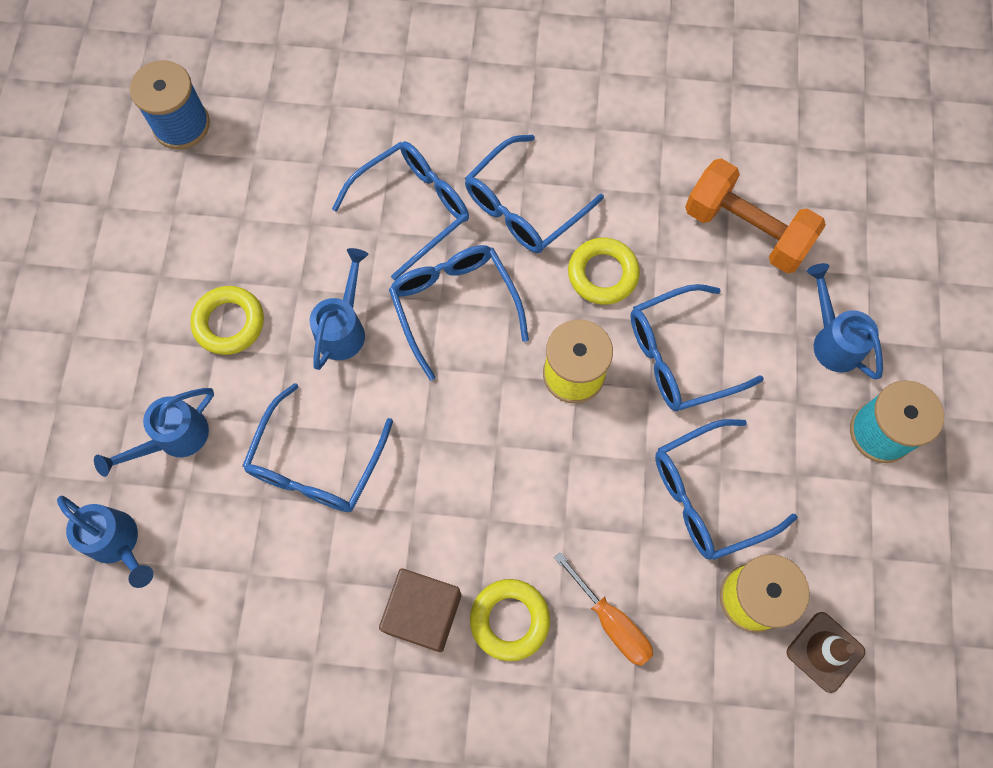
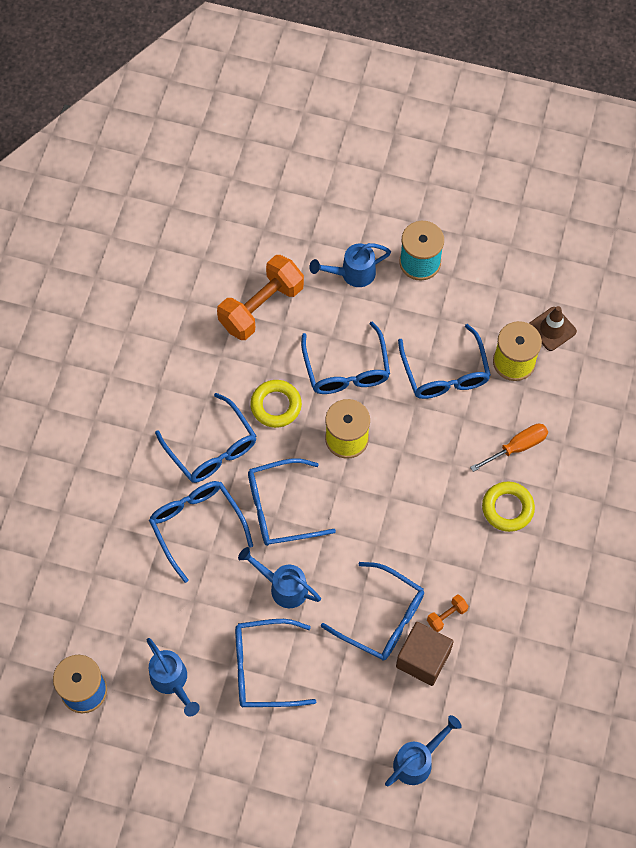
camera: 80 degrees left, 5 degrees down
blue watering can [94,388,214,477] -> blue watering can moved to [147,638,200,716]
yellow ring [190,286,264,355] -> blue glasses [235,619,316,707]
brown cube [379,568,461,652] -> brown cube moved to [396,622,454,686]
none -> orange dumbbell [427,595,469,632]

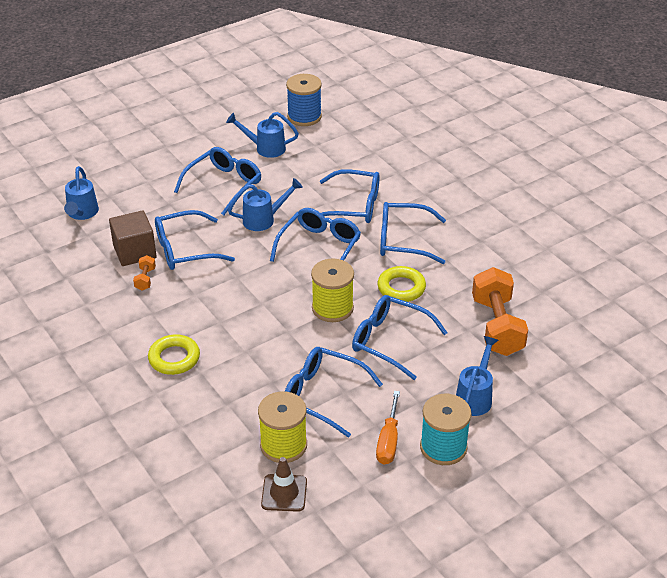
camera: 130 degrees right, 25 degrees down
orange screwdriver [470,423,548,472] -> orange screwdriver moved to [376,391,400,465]

